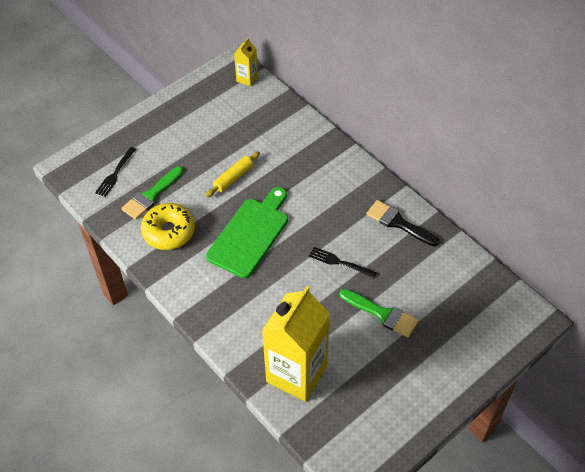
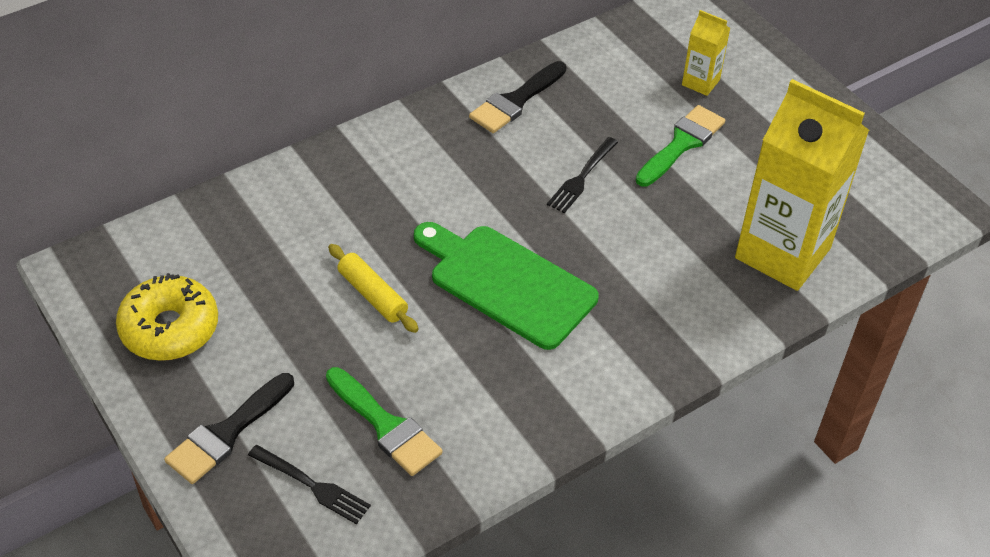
camera: 85 degrees left, 5 degrees down
yellow donut [141,203,195,250] -> yellow donut moved to [116,273,218,361]
yellow carton [234,38,258,86] -> yellow carton moved to [682,10,730,96]
none -> black brush [164,373,294,484]

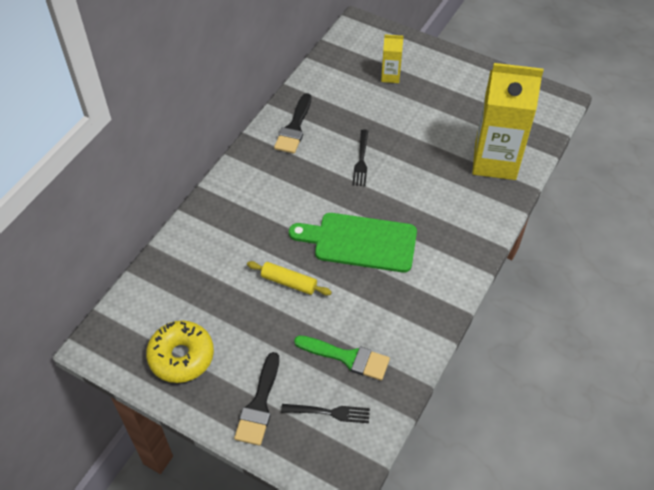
camera: 25 degrees left, 5 degrees up
green brush [636,105,725,187] -> none

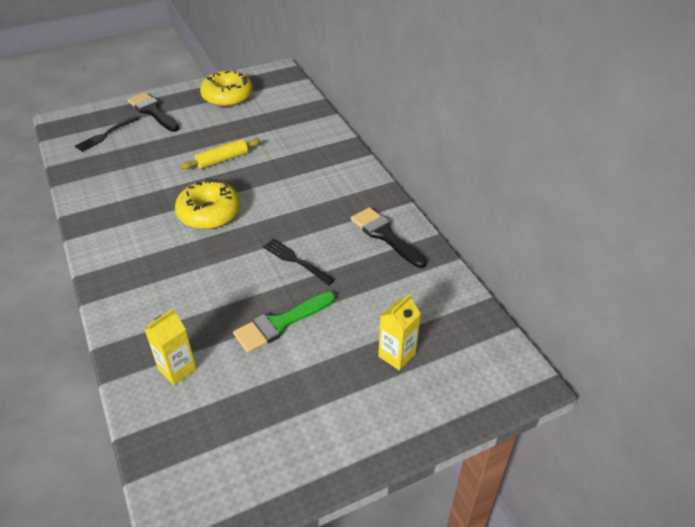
camera: 125 degrees right, 10 degrees down
green cutting board [289,213,417,273] -> yellow donut [175,179,241,229]
green brush [294,335,390,380] -> green brush moved to [233,292,335,353]
yellow carton [472,63,544,180] -> yellow carton [144,308,196,385], size x0.45

